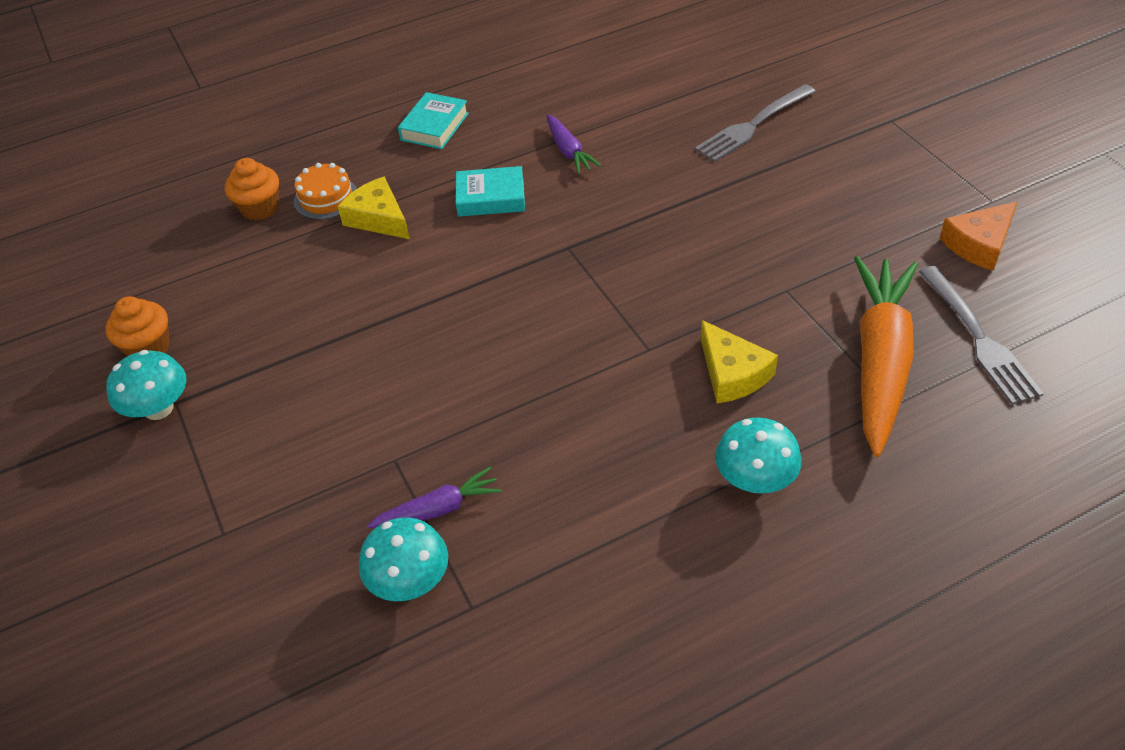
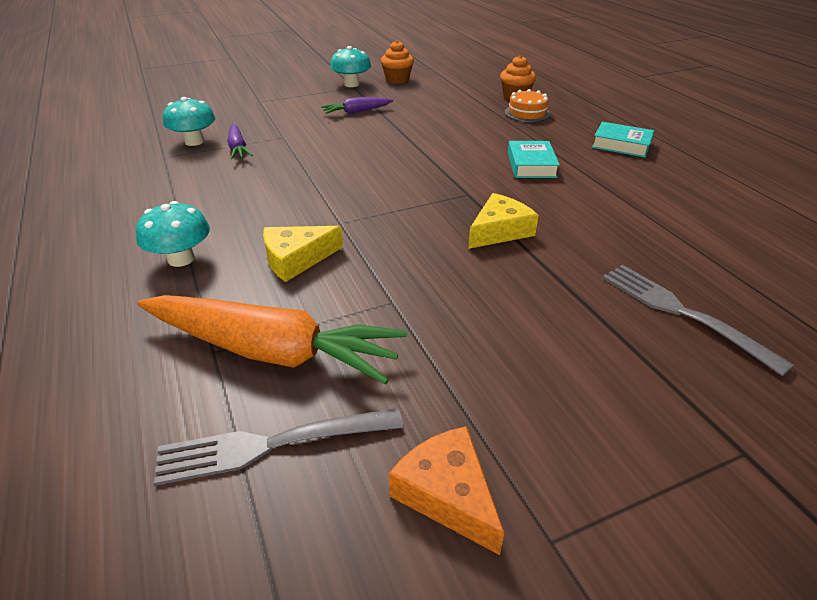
camera: 90 degrees right, 10 degrees down
yellow cheese [338,176,410,239] -> yellow cheese moved to [468,193,539,249]
purple carrot [546,114,601,174] -> purple carrot moved to [321,97,393,114]

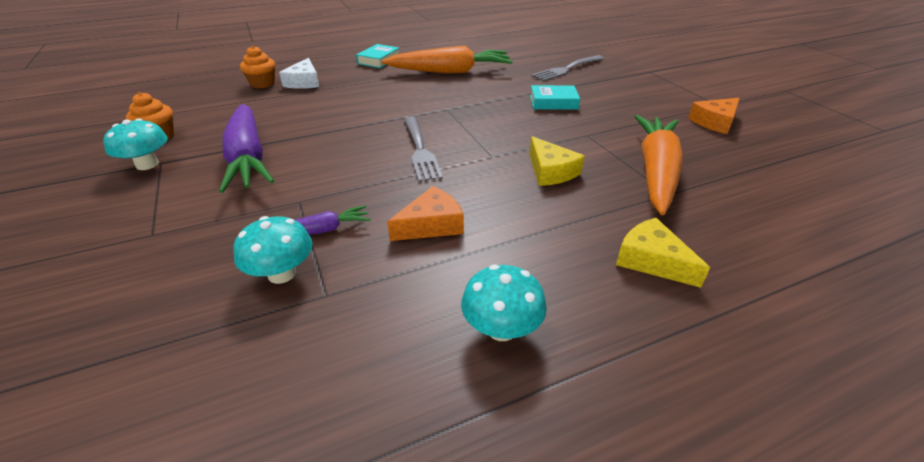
camera: 90 degrees left, 0 degrees up
turquoise mushroom [136,201,210,267] -> turquoise mushroom moved to [461,265,547,341]
grey fork [154,408,403,486] -> grey fork moved to [404,116,443,182]
purple carrot [321,97,393,114] -> purple carrot [219,104,274,193], size x2.09
yellow cheese [468,193,539,249] -> yellow cheese moved to [616,218,710,288]
orange cake [505,89,551,122] -> white cheese [279,58,319,89]
turquoise book [508,141,560,178] -> turquoise book moved to [530,85,580,110]
none -> orange carrot [382,46,513,74]
none -> orange cheese [387,186,464,241]

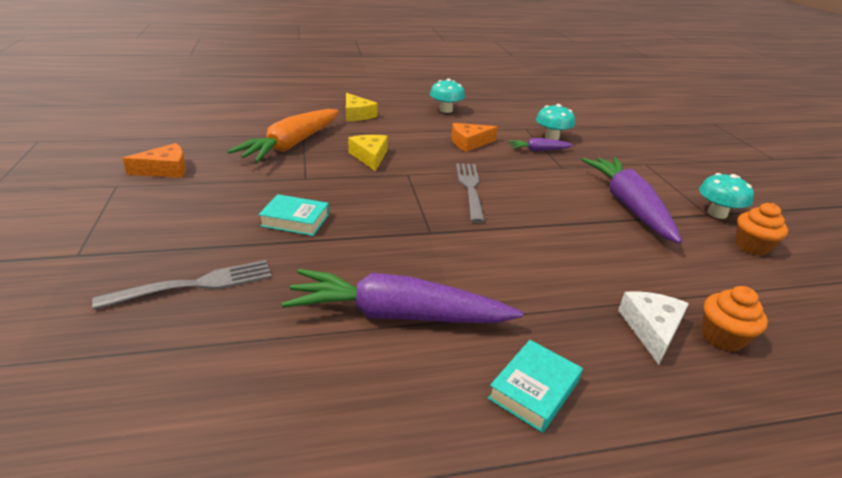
camera: 170 degrees left, 5 degrees down
orange carrot [382,46,513,74] -> purple carrot [282,269,523,323]

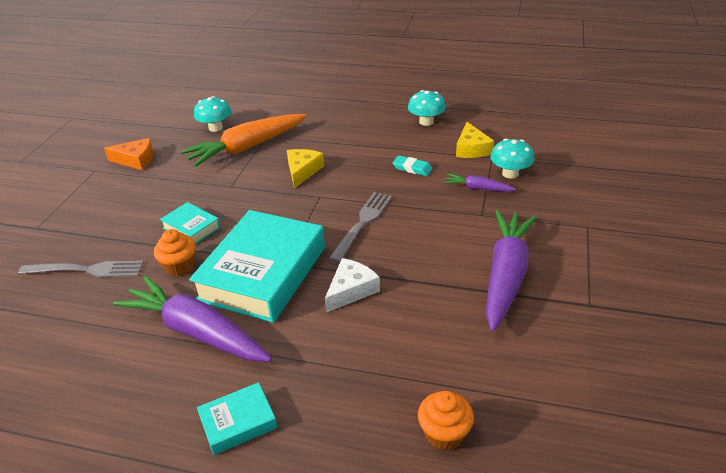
camera: 30 degrees right, 5 degrees up
yellow cheese [346,93,378,121] -> yellow cheese moved to [456,122,494,158]
orange cheese [451,123,498,152] -> turquoise eraser [393,156,432,176]
white cheese [618,291,689,365] -> white cheese moved to [325,258,380,313]
turquoise mushroom [699,173,754,219] -> turquoise mushroom moved to [194,96,232,132]
orange cupcake [735,203,788,255] -> orange cupcake moved to [154,229,196,276]
none -> turquoise book [189,210,325,323]

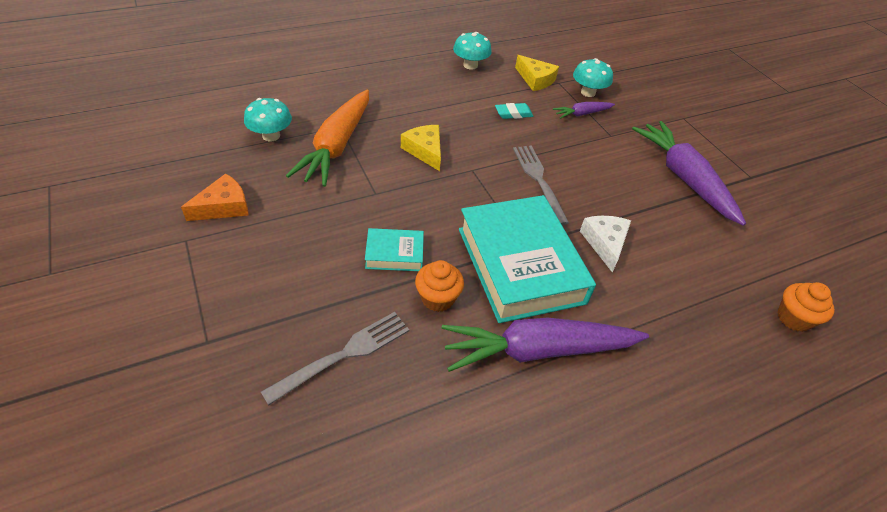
camera: 45 degrees left, 10 degrees up
turquoise book [197,382,277,455] -> none

